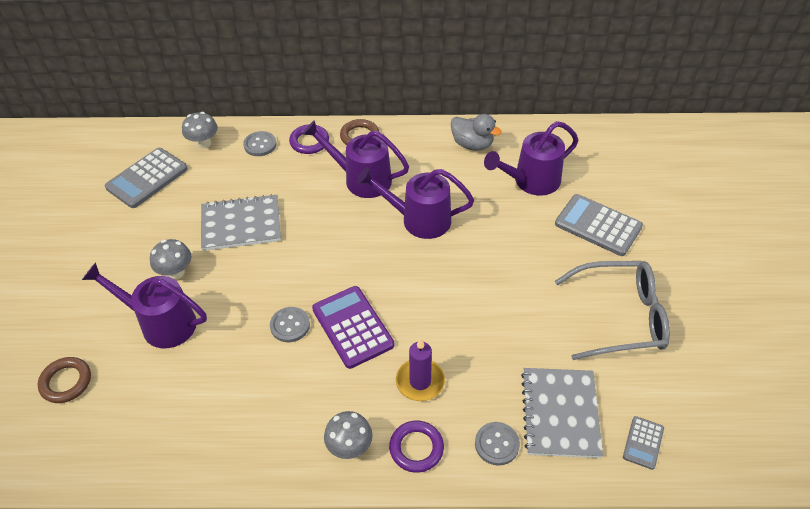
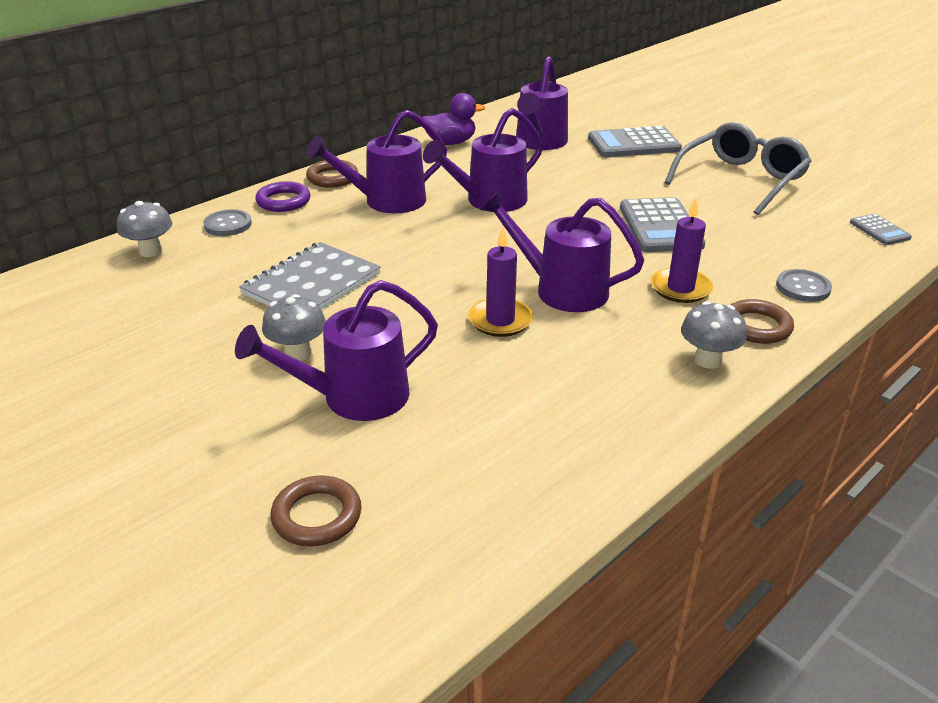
camera: 45 degrees left, 15 degrees down
grey calculator [105,148,188,208] -> grey calculator moved to [620,197,705,252]
grey button [270,307,310,342] -> purple candle [468,227,533,337]
purple calculator [312,286,394,369] -> purple watering can [480,190,644,312]
purple ring [389,421,444,473] -> brown ring [731,299,794,344]
grey duck [451,114,502,151] -> purple duck [422,93,485,145]
grey notebook [521,368,603,458] -> none

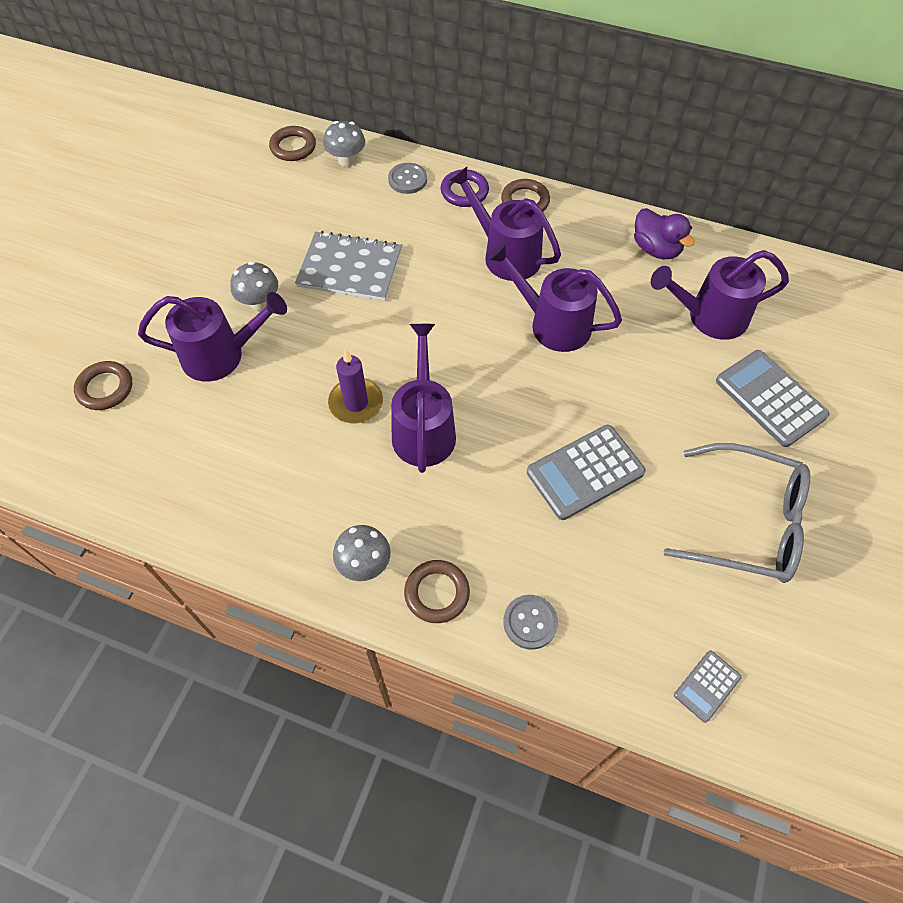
camera: 65 degrees right, 25 degrees up
purple watering can [235,280,438,421] -> purple watering can turned 135 degrees clockwise [138,292,287,382]
purple candle [651,198,713,303] -> none
none -> brown ring [269,126,316,161]

